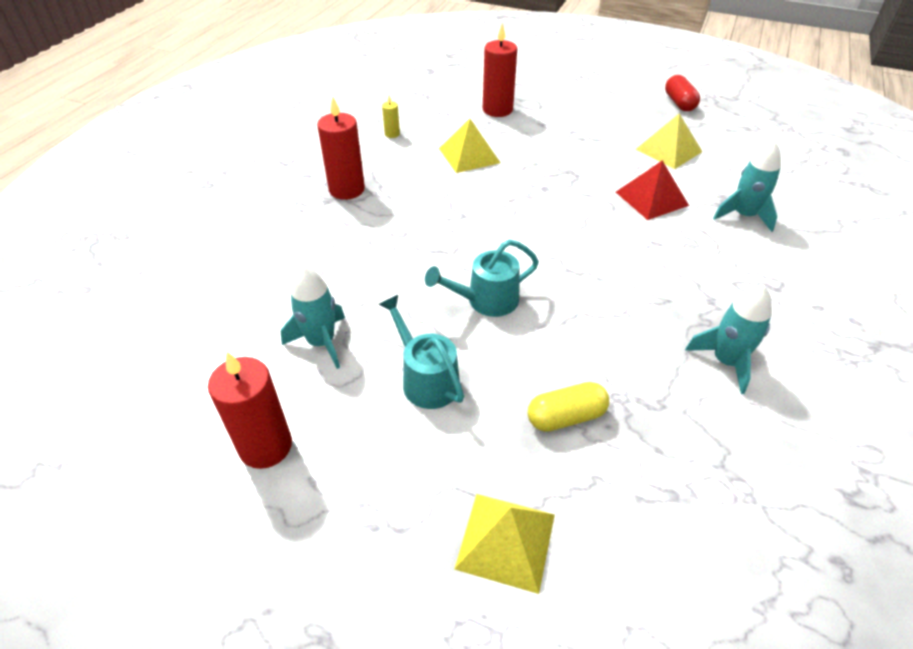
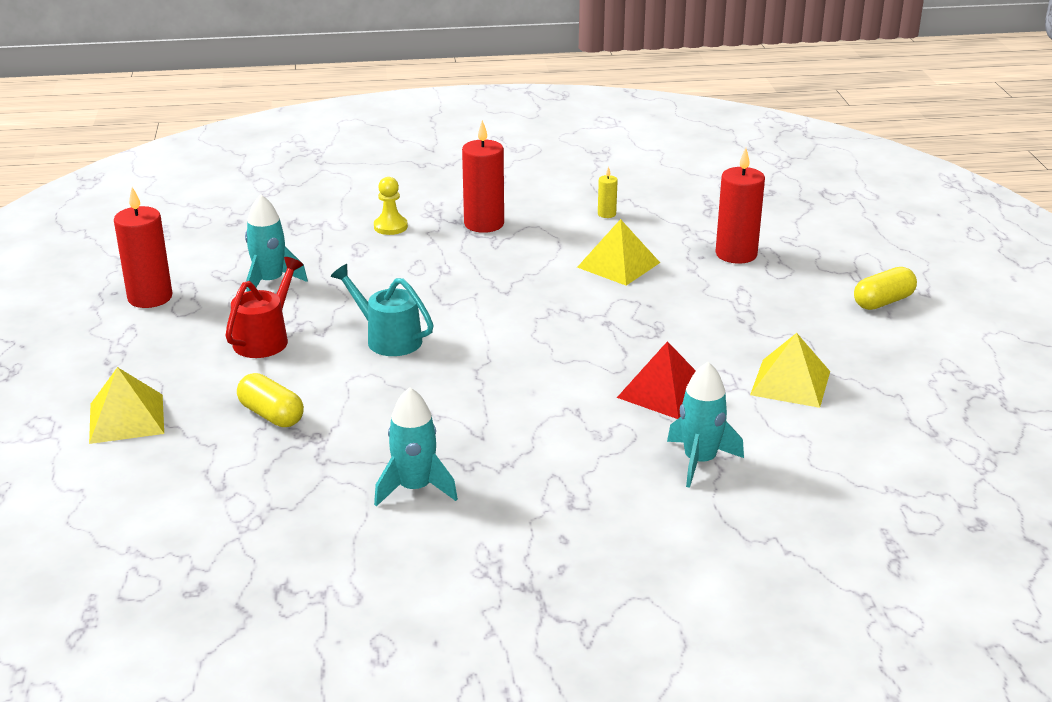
camera: 60 degrees right, 15 degrees down
turquoise watering can [379,295,464,409] -> red watering can [225,257,303,358]
red capsule [665,75,700,111] -> none
none -> yellow pawn [374,177,408,235]
none -> yellow capsule [854,267,917,310]

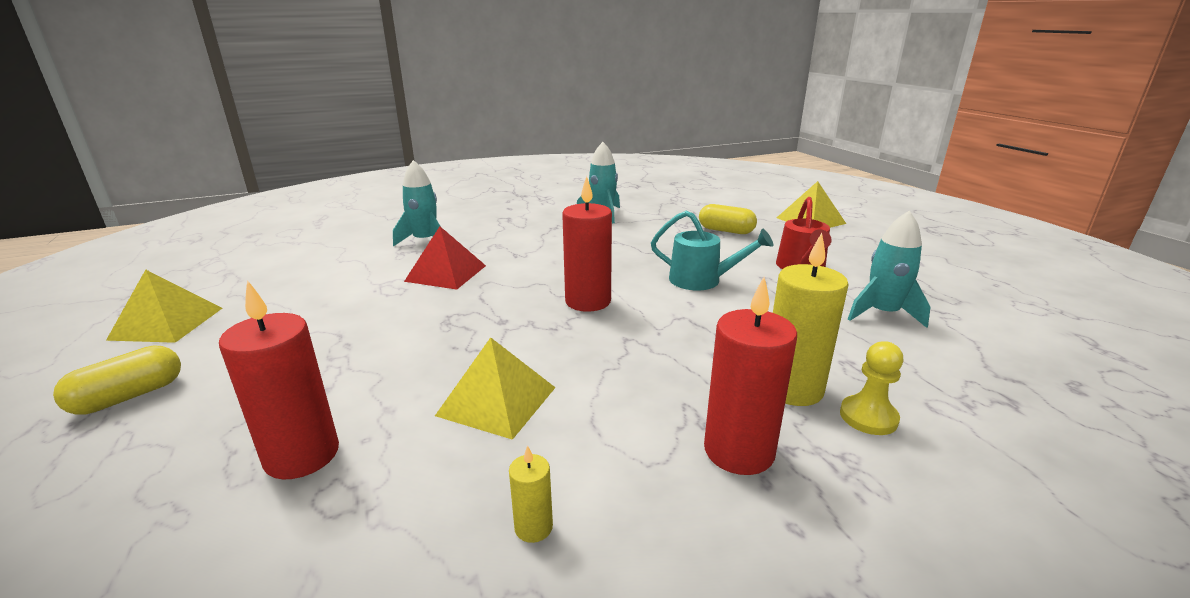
camera: 165 degrees right, 5 degrees down
red candle [114,187,172,308] -> red candle moved to [562,176,612,312]
yellow pyramid [750,333,830,408] -> yellow pyramid moved to [106,270,222,343]
none -> yellow candle [773,233,849,406]

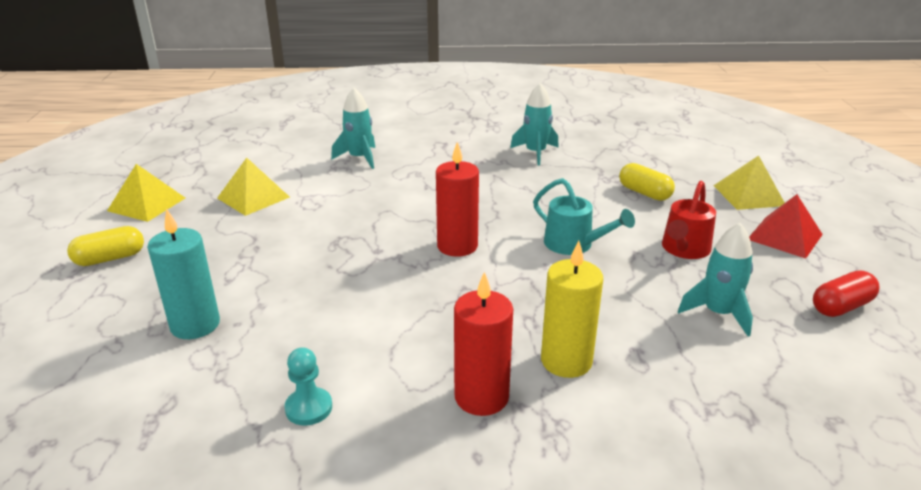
camera: 20 degrees right, 5 degrees up
red candle [219,280,339,479] -> turquoise candle [147,208,220,339]
red pyramid [404,226,486,290] -> red pyramid moved to [749,194,823,258]
yellow pyramid [435,337,556,440] -> yellow pyramid moved to [217,158,290,216]
yellow candle [509,445,553,543] -> turquoise pawn [285,347,332,426]
yellow pawn [840,341,903,435] -> none
none -> red capsule [813,270,880,317]

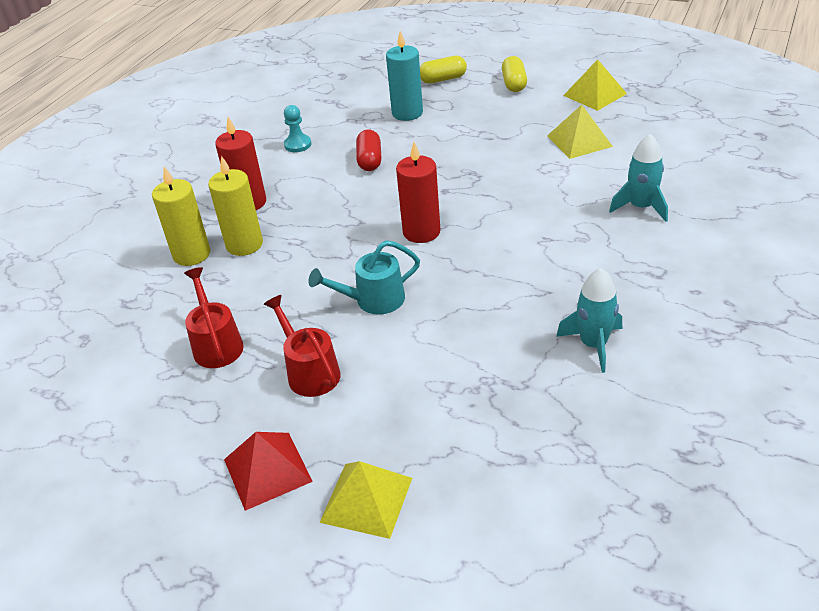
camera: 120 degrees right, 10 degrees up
yellow capsule [619,163,675,201] -> yellow capsule moved to [420,56,467,84]
turquoise rocket [678,223,753,336] -> red watering can [184,267,244,368]
red capsule [813,270,880,317] -> red capsule moved to [356,129,381,171]
none -> yellow candle [152,166,210,266]

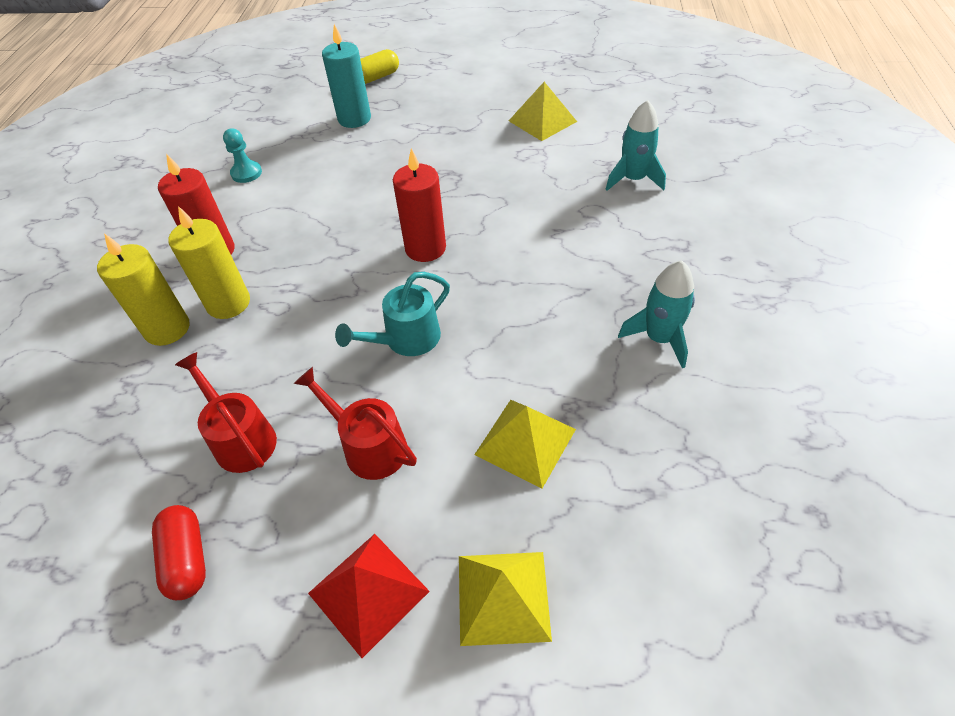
camera: 20 degrees left, 10 degrees up
red capsule [356,129,381,171] -> red capsule moved to [152,505,206,600]
yellow capsule [502,56,527,92] -> none
yellow pyramid [563,59,627,111] -> yellow pyramid moved to [474,400,576,488]

